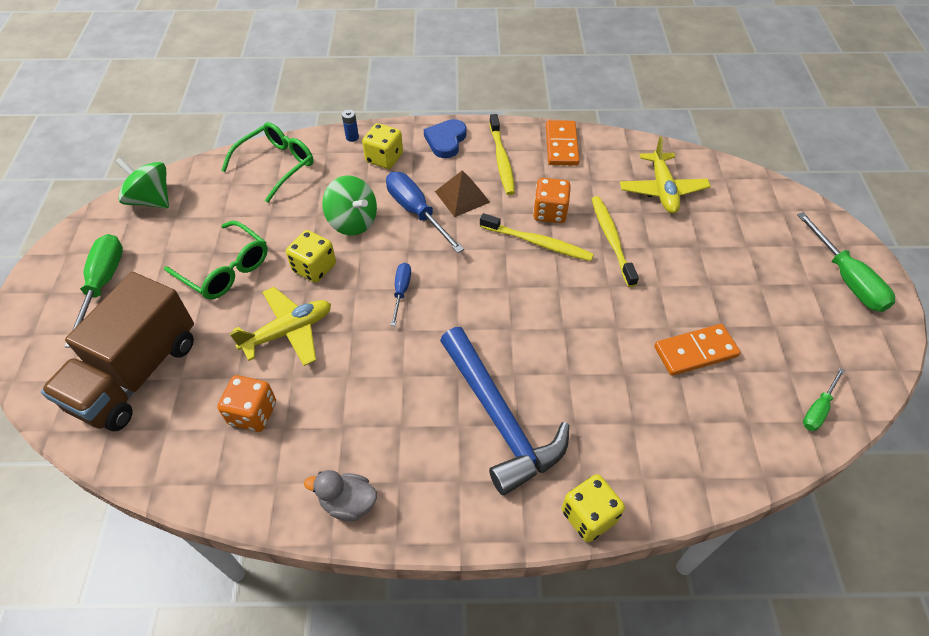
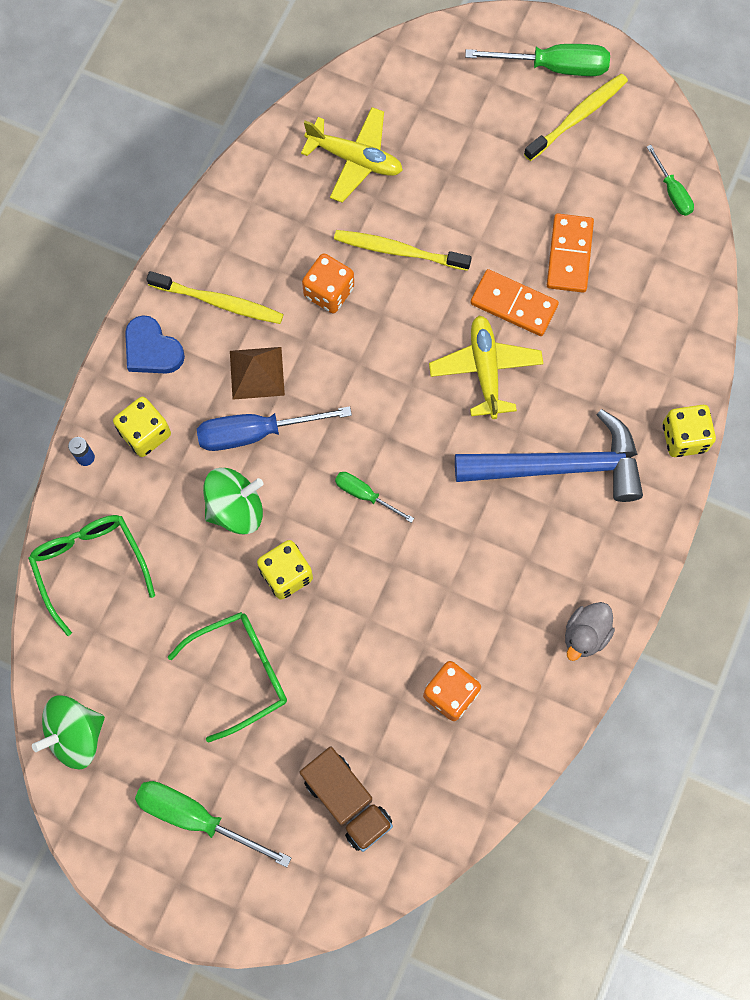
camera: 65 degrees left, 20 degrees up
brown truck [41,272,194,431] -> brown truck [299,747,393,852], size x0.64
yellow plane [229,287,331,366] -> yellow plane moved to [429,315,543,419]
blue screwdriver [391,263,411,326] -> green screwdriver [335,472,414,523]
yellow toothbrush [480,213,594,261] -> yellow toothbrush moved to [524,73,628,161]
orange domino [546,120,580,166] -> orange domino moved to [470,269,559,336]

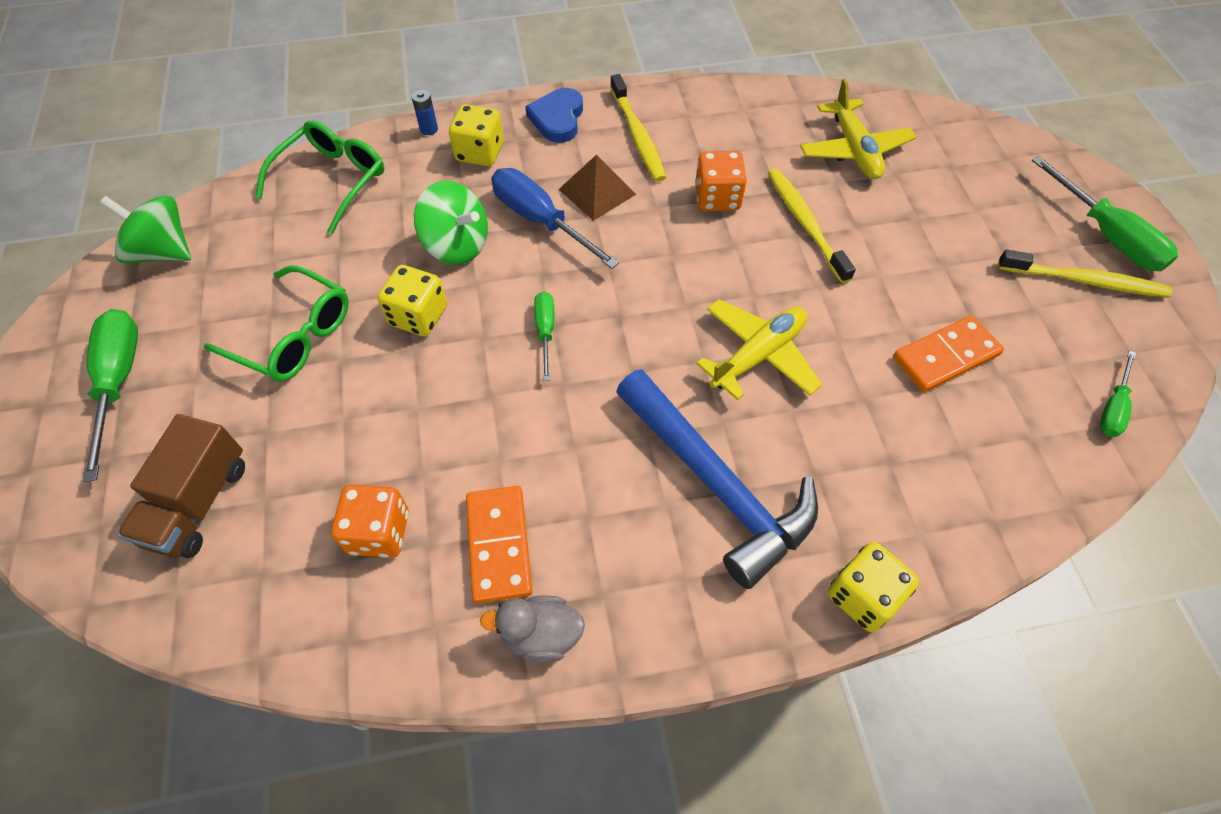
camera: 55 degrees right, 15 degrees down
orange domino [470,269,559,336] -> orange domino moved to [466,486,532,603]

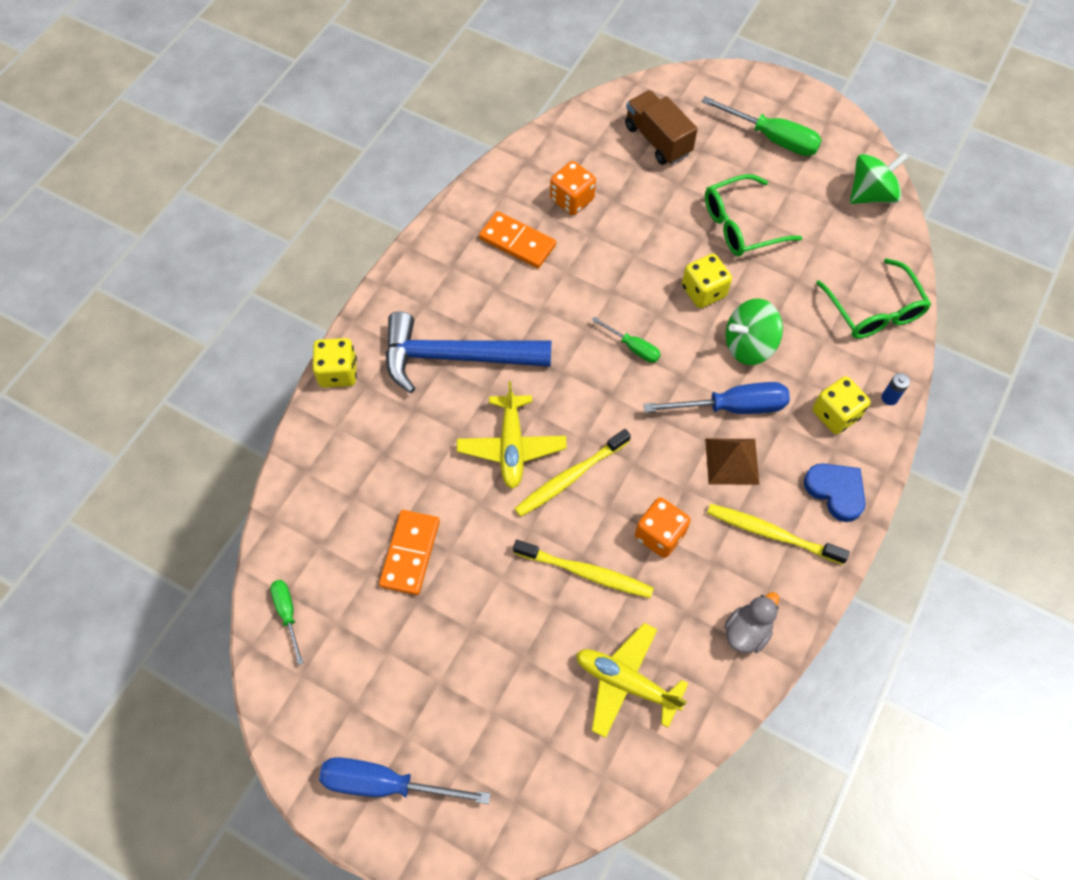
camera: 130 degrees right, 5 degrees up
grey duck [480,595,585,663] -> grey duck moved to [724,592,779,653]
yellow toothbrush [998,250,1172,298] -> yellow toothbrush moved to [514,429,631,517]
green screwdriver [1032,156,1178,271] -> blue screwdriver [319,757,491,804]

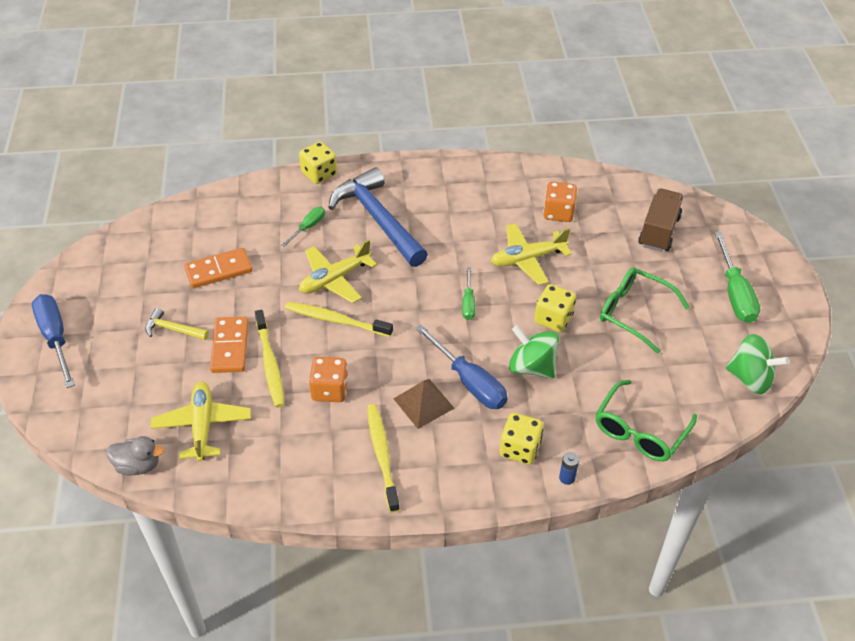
camera: 55 degrees right, 15 degrees down
green screwdriver [270,580,304,665] -> green screwdriver moved to [281,207,325,247]
orange domino [479,211,556,268] -> orange domino moved to [210,317,248,373]
grey duck [724,592,779,653] -> grey duck moved to [106,436,164,476]
blue heart [804,463,866,522] -> none
none -> yellow hammer [145,308,209,340]
none -> yellow plane [491,223,572,285]

